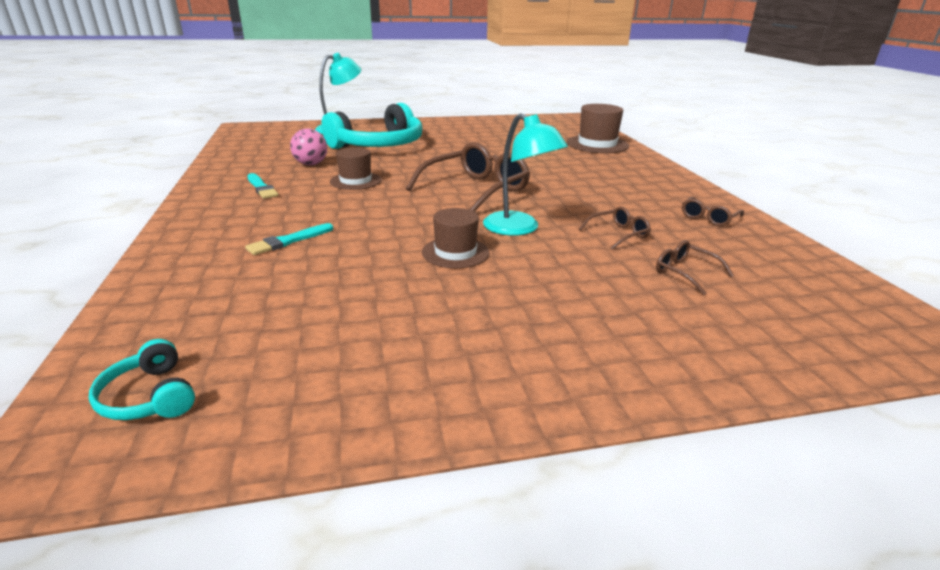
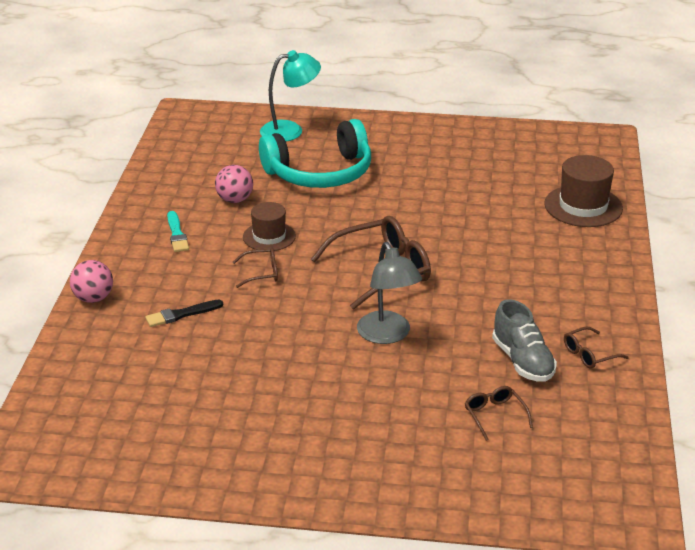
camera: 20 degrees right, 5 degrees up
turquoise headphones [88,339,195,420] -> none
turquoise brush [245,223,333,255] -> black brush [145,300,223,327]
brown hat [422,208,489,268] -> none
turquoise lamp [483,113,568,236] -> grey lamp [357,242,422,344]
brown glasses [579,206,651,250] -> brown glasses moved to [233,248,278,288]
none -> pink ball [70,260,113,303]
none -> grey shoe [492,299,557,382]

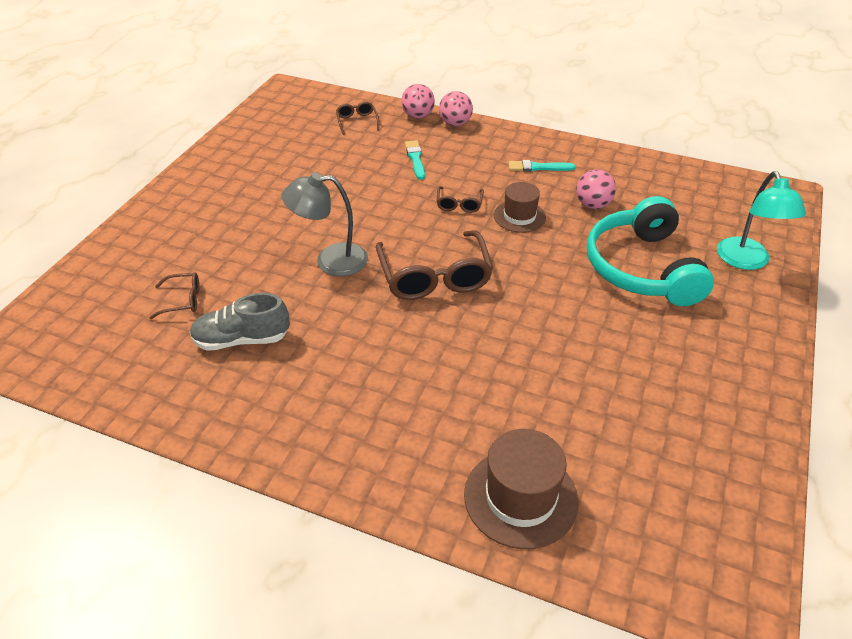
camera: 105 degrees right, 10 degrees up
black brush [145,300,223,327] -> turquoise brush [405,140,425,180]
brown glasses [564,327,629,369] -> brown glasses moved to [336,102,379,135]
none -> pink ball [401,84,435,119]

